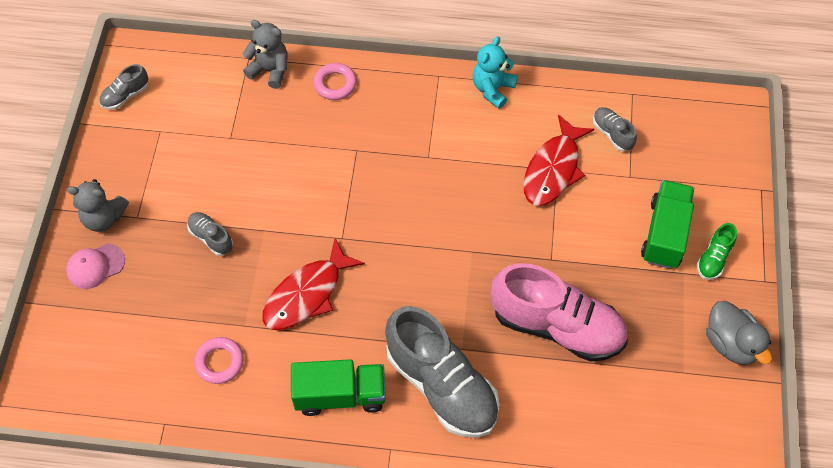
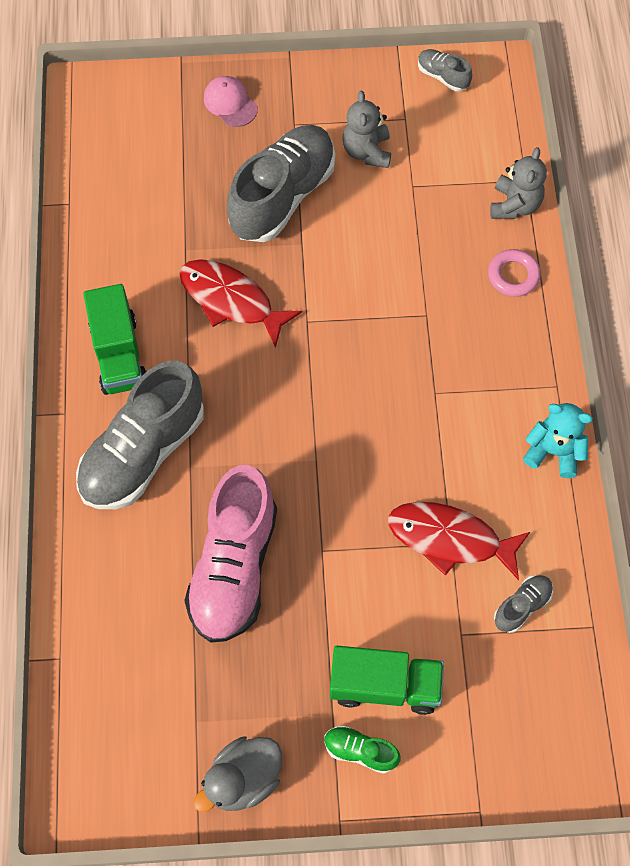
camera: 80 degrees right, 5 degrees up
grey teddy bear [67,179,129,232] -> grey teddy bear moved to [342,90,391,168]
grey shoe [187,212,233,256] -> grey shoe [227,125,335,242], size x2.29
pink ring [194,337,244,384] -> none

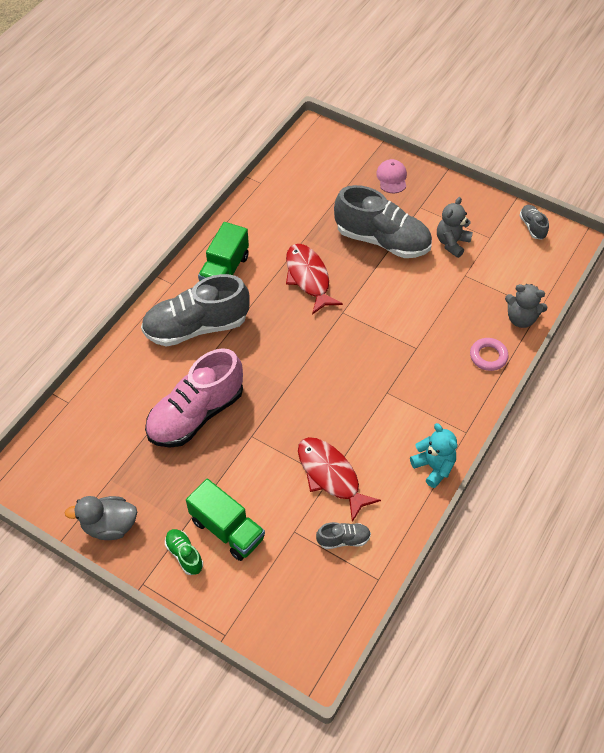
camera: 35 degrees right, 10 degrees down
grey shoe [227,125,335,242] -> grey shoe turned 45 degrees clockwise [334,185,432,258]
grey teddy bear [490,147,547,219] -> grey teddy bear turned 60 degrees clockwise [505,284,548,328]

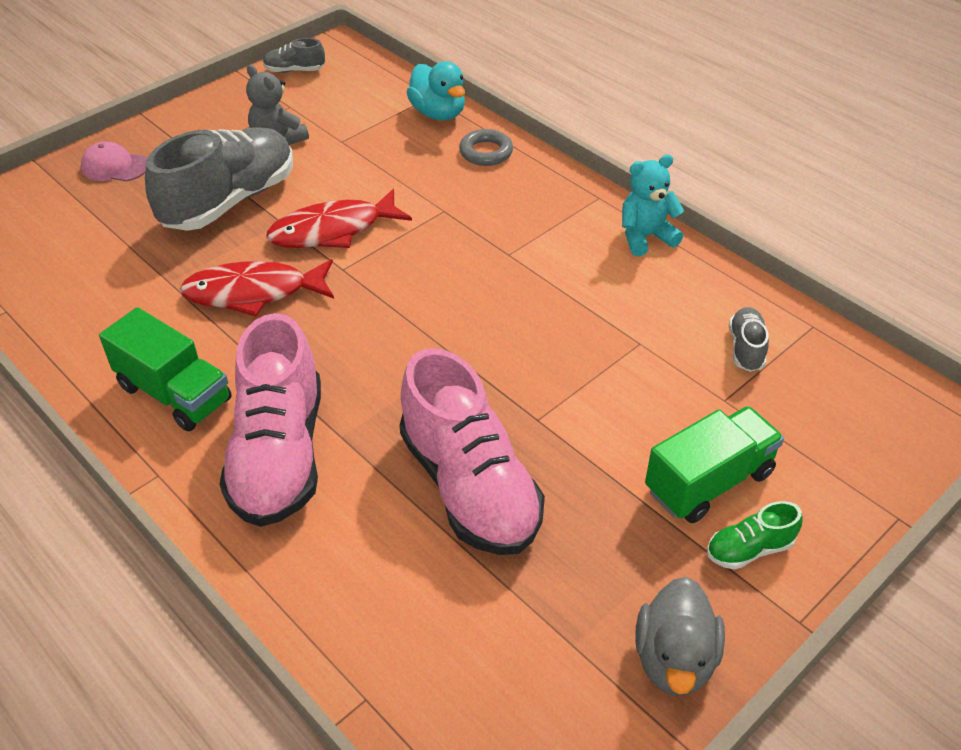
camera: 75 degrees left, 10 degrees down
grey shoe [141,274,250,347] -> pink shoe [219,313,321,527]
red fish [298,437,381,522] -> red fish moved to [266,189,412,248]
pink ring [470,338,509,371] -> grey ring [459,129,513,166]
grey teddy bear [505,284,548,328] -> turquoise duck [406,61,465,120]

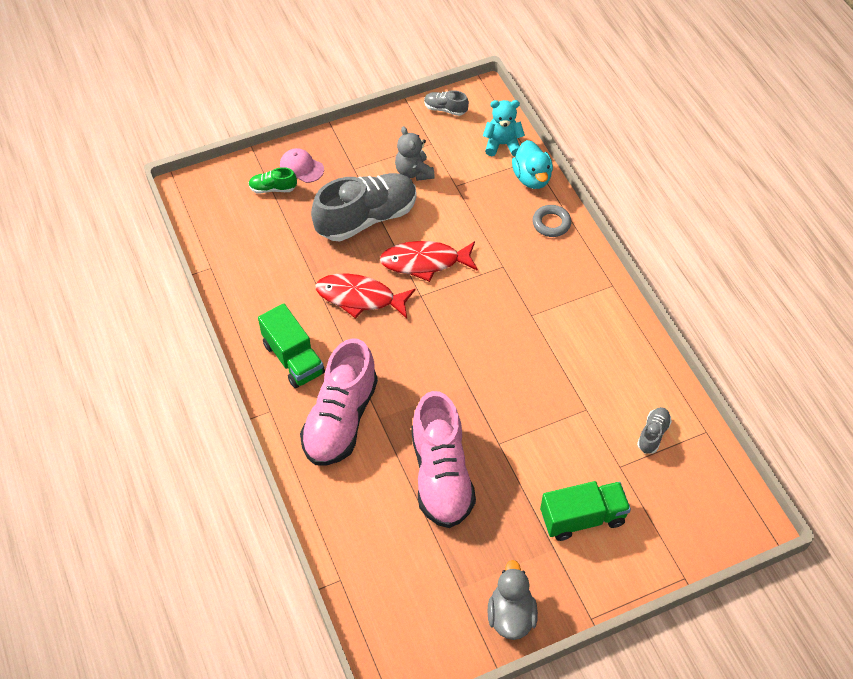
camera: 20 degrees right, 10 degrees up
turquoise teddy bear [622,154,684,256] -> turquoise teddy bear moved to [483,100,525,156]
grey duck [635,577,725,696] -> grey duck turned 150 degrees clockwise [487,560,538,640]
green shoe [707,501,803,570] -> green shoe moved to [249,167,297,194]

